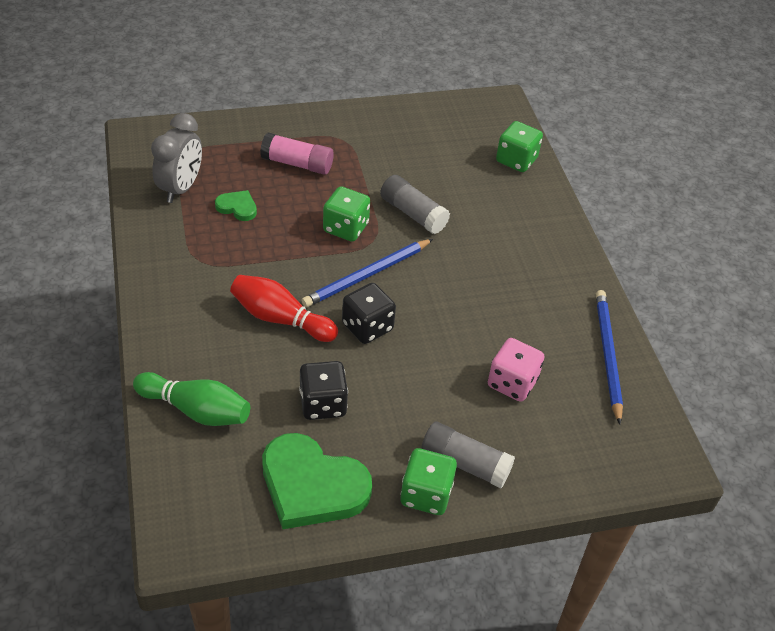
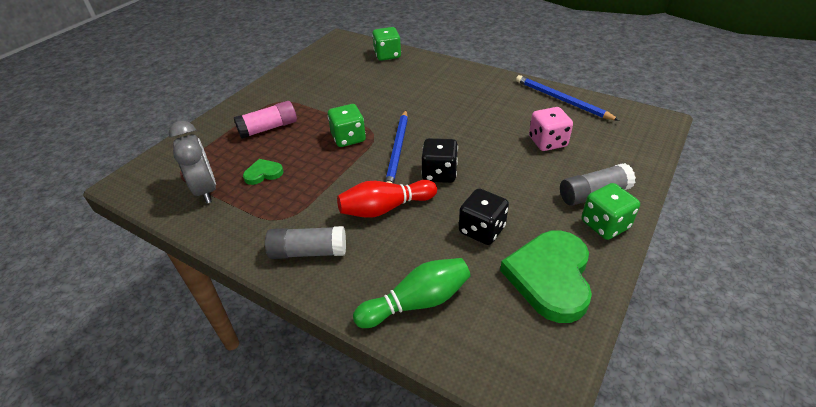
camera: 40 degrees left, 5 degrees down
green heart [262,433,372,529] -> green heart turned 120 degrees clockwise [500,230,592,323]
grey glue stick [380,175,450,234] -> grey glue stick moved to [265,226,346,259]

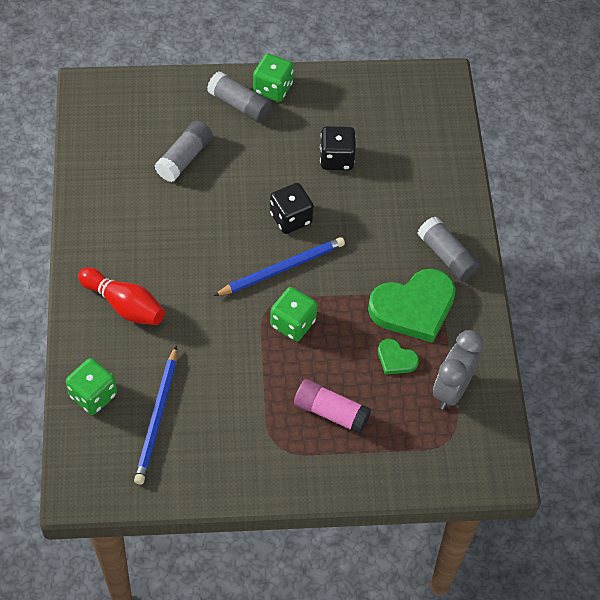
camera: 130 degrees left, 15 degrees up
red bowling pin [337,180,437,218] -> red bowling pin moved to [78,267,165,325]
green bowling pin [353,258,471,328] -> none
green heart [500,230,592,323] -> green heart moved to [368,269,456,343]
blue pencil [516,75,620,121] -> blue pencil moved to [134,345,177,485]
pink dice [529,107,573,151] -> grey glue stick [155,120,212,182]

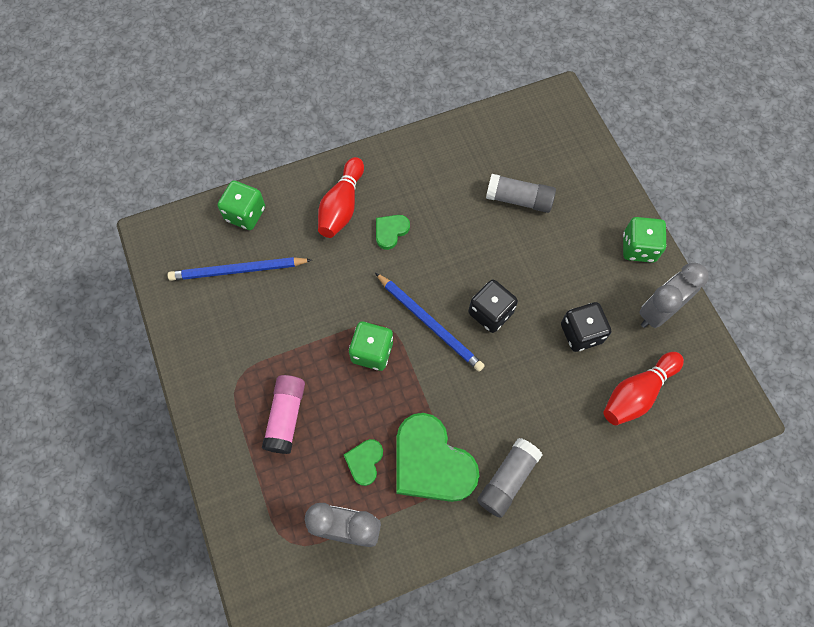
camera: 75 degrees right, 10 degrees up
grey glue stick [207,71,272,123] -> none
none -> green heart [376,215,410,250]
none -> red bowling pin [603,352,684,425]
none -> grey clock [639,262,709,328]

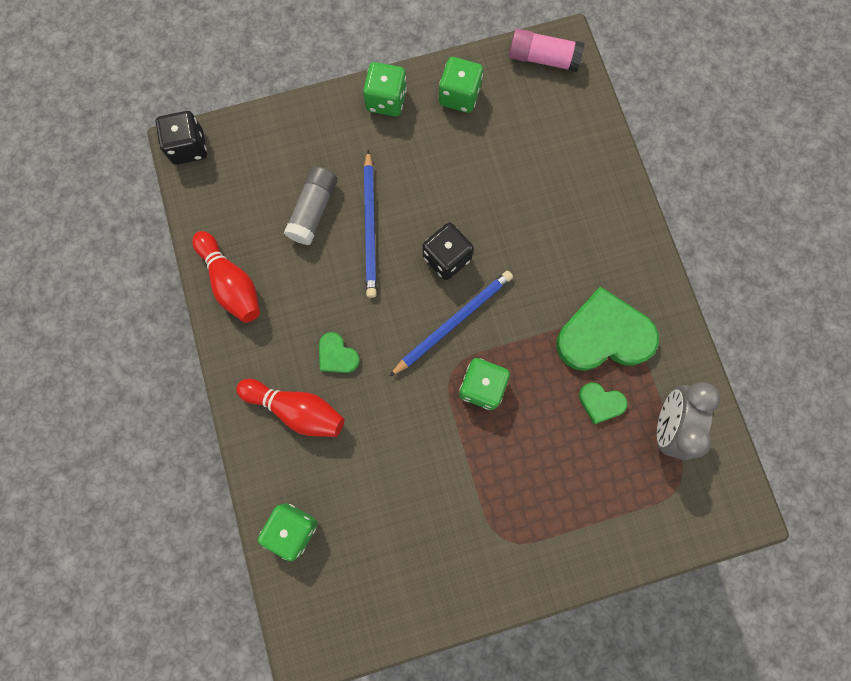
camera: 85 degrees left, 10 degrees up
blue pencil [167,257,312,281] -> blue pencil moved to [364,150,377,298]
pink glue stick [262,375,305,454] -> pink glue stick moved to [509,29,585,72]
green heart [396,413,480,502] -> green heart turned 150 degrees counterclockwise [556,287,659,371]
grey glue stick [477,438,542,518] -> none
black dice [561,302,611,352] -> black dice moved to [155,111,207,165]
red bowling pin [603,352,684,425] -> red bowling pin moved to [192,231,260,323]
grey clock [639,262,709,328] -> green dice [439,57,483,113]

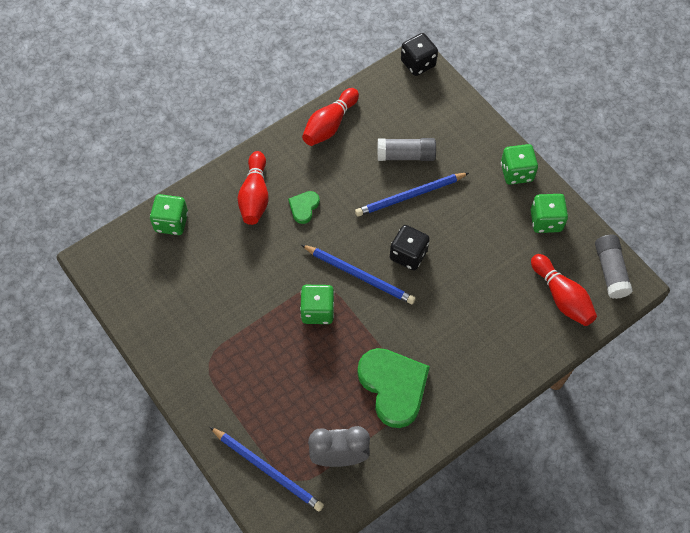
camera: 70 degrees right, 15 degrees down
pink glue stick [509,29,585,72] -> grey glue stick [595,235,633,299]
green heart [579,382,627,424] -> none
none -> blue pencil [210,427,324,512]
none -> red bowling pin [531,254,597,326]

